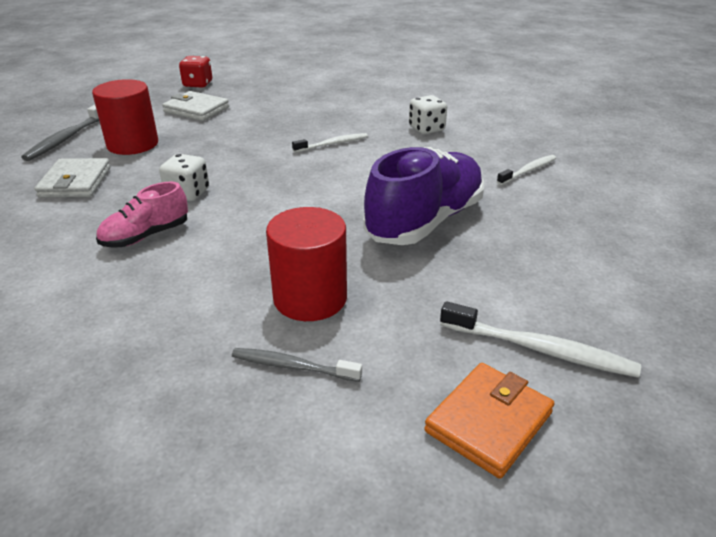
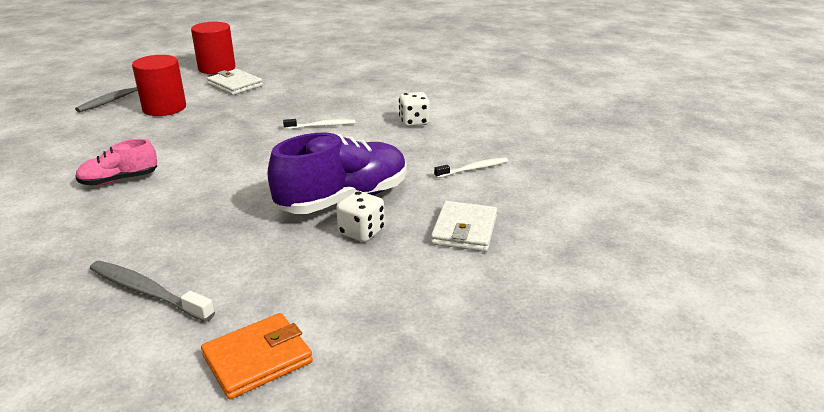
camera: 15 degrees right, 5 degrees down
white wallet [35,158,111,198] -> white wallet moved to [431,201,497,252]
white dice [159,154,209,201] -> white dice moved to [336,191,385,242]
red dice [179,56,212,88] -> none
grey toothbrush [232,348,362,382] -> grey toothbrush [90,261,215,322], size x1.50
red cylinder [266,207,347,321] -> red cylinder moved to [191,22,235,74]
white toothbrush [440,301,641,378] -> none

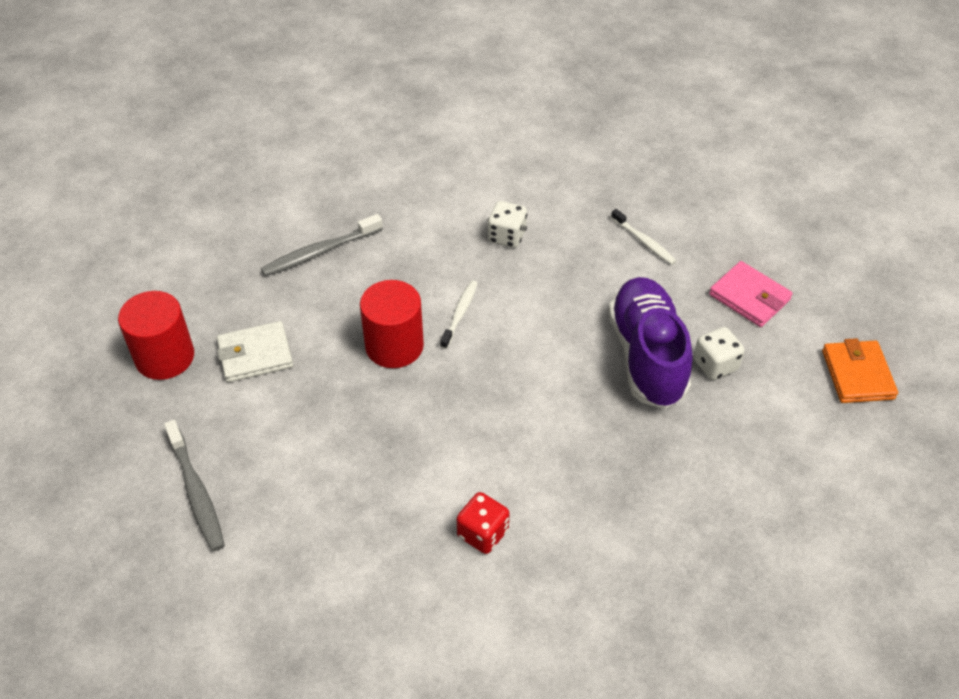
camera: 60 degrees left, 20 degrees up
pink shoe [75,139,157,186] -> red dice [457,492,510,554]
grey toothbrush [90,261,215,322] -> grey toothbrush moved to [261,214,383,276]
red cylinder [132,55,186,116] -> red cylinder moved to [360,280,424,368]
orange wallet [201,313,313,399] -> orange wallet moved to [822,338,898,403]
white wallet [431,201,497,252] -> pink wallet [709,261,793,327]
white toothbrush [434,158,508,178] -> white toothbrush turned 135 degrees clockwise [611,209,677,265]

